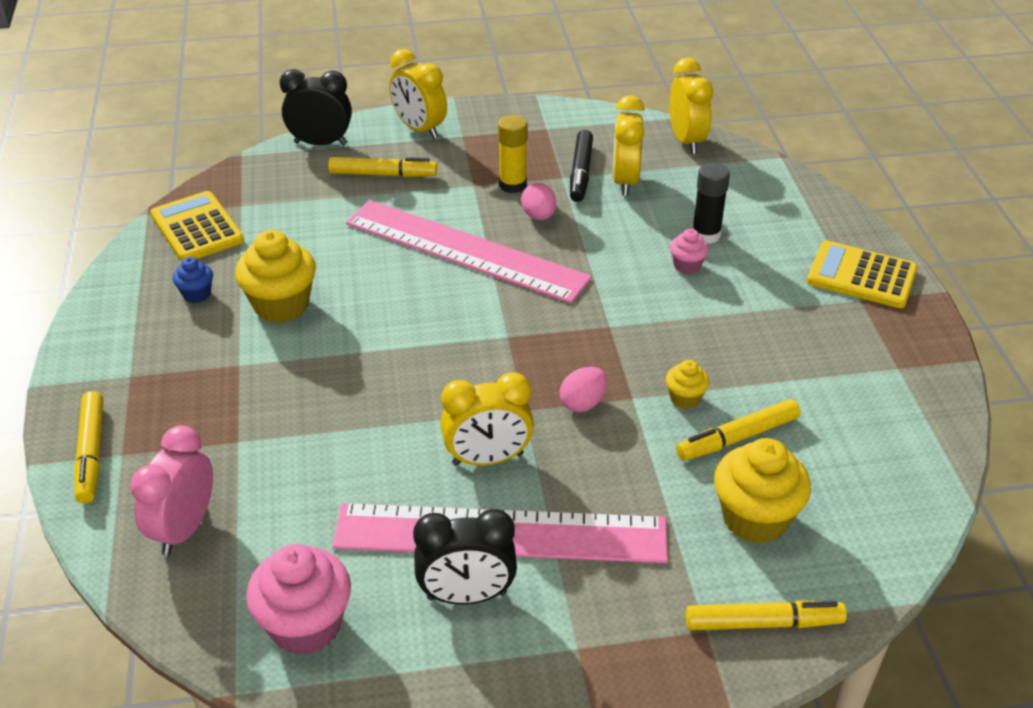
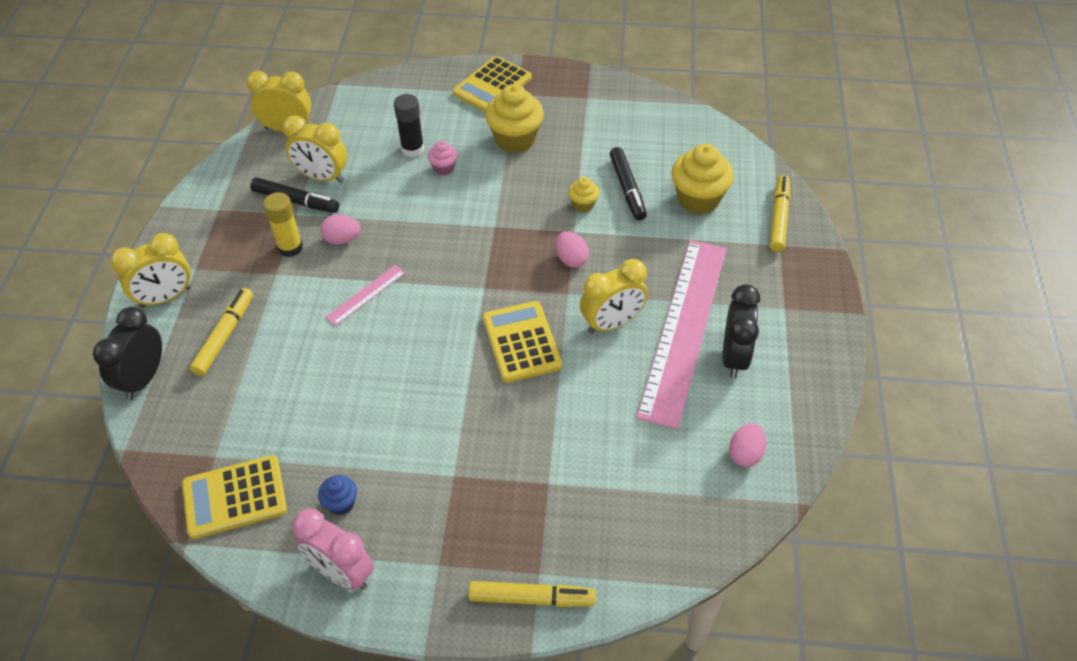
camera: 75 degrees left, 10 degrees up
pink clock [130,425,213,556] -> pink clock moved to [293,509,374,590]
yellow cupcake [235,230,316,323] -> yellow cupcake moved to [485,84,544,153]
pink cupcake [246,544,351,655] -> pink egg [729,423,766,467]
pink ruler [346,200,592,303] -> pink ruler [325,265,405,326], size x0.41
yellow clock [440,372,534,466] -> yellow clock turned 60 degrees clockwise [580,259,648,334]
yellow marker [676,399,800,461] -> black marker [610,147,647,221]
none -> yellow calculator [483,301,562,383]

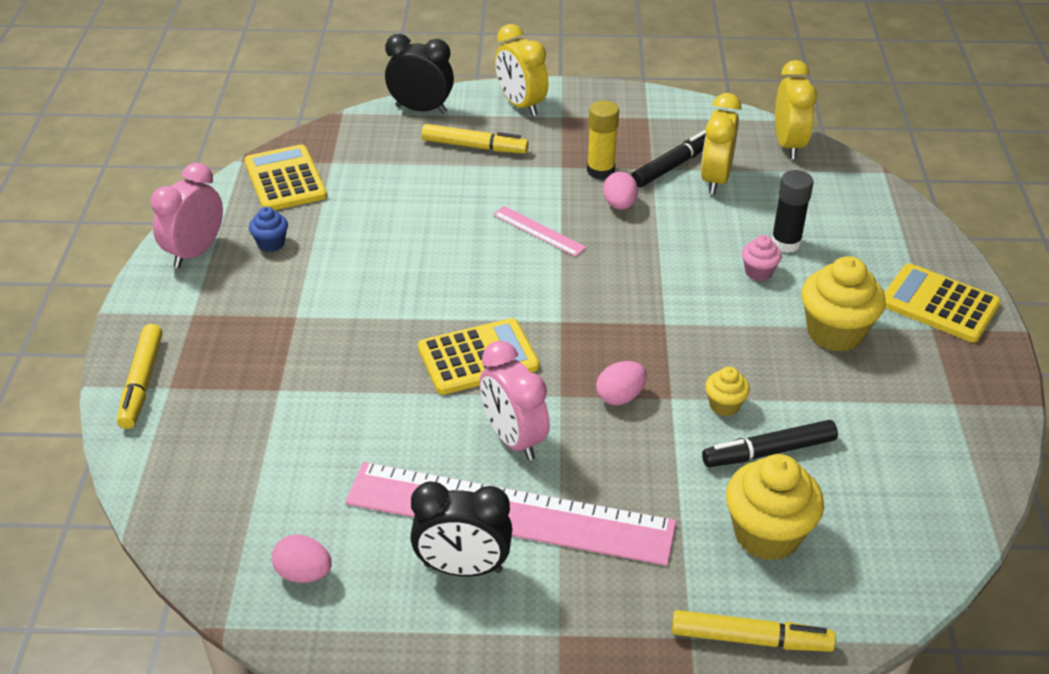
camera: 85 degrees right, 10 degrees down
black marker [250,177,339,213] -> black marker turned 150 degrees counterclockwise [631,130,706,187]
yellow clock [580,259,648,334] -> pink clock [480,341,550,460]

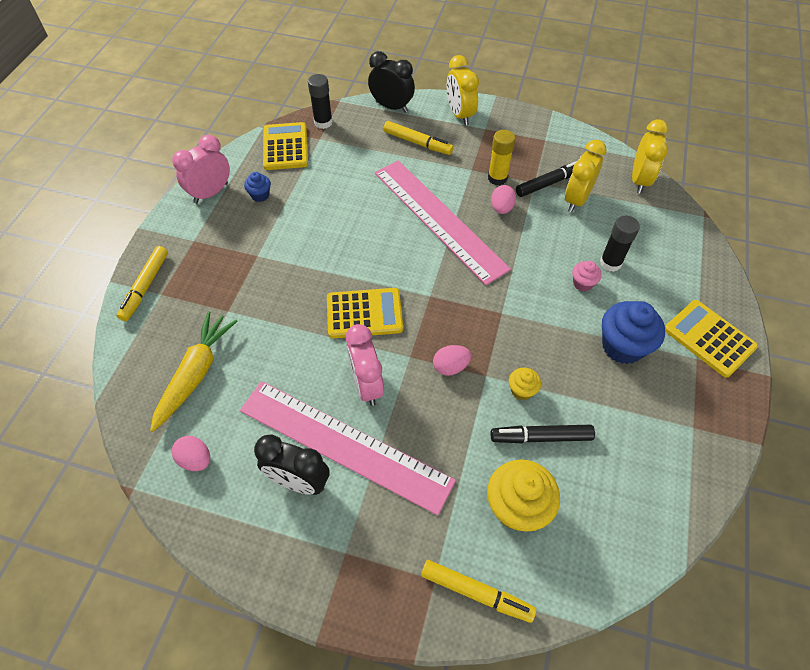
camera: 15 degrees right, 15 degrees up
pink ruler [493,206,587,257] -> pink ruler [375,160,511,285], size x2.46
yellow cupcake [801,256,886,352] -> blue cupcake [602,301,665,364]
none -> yellow carrot [150,311,237,432]
none -> black glue stick [308,74,333,129]

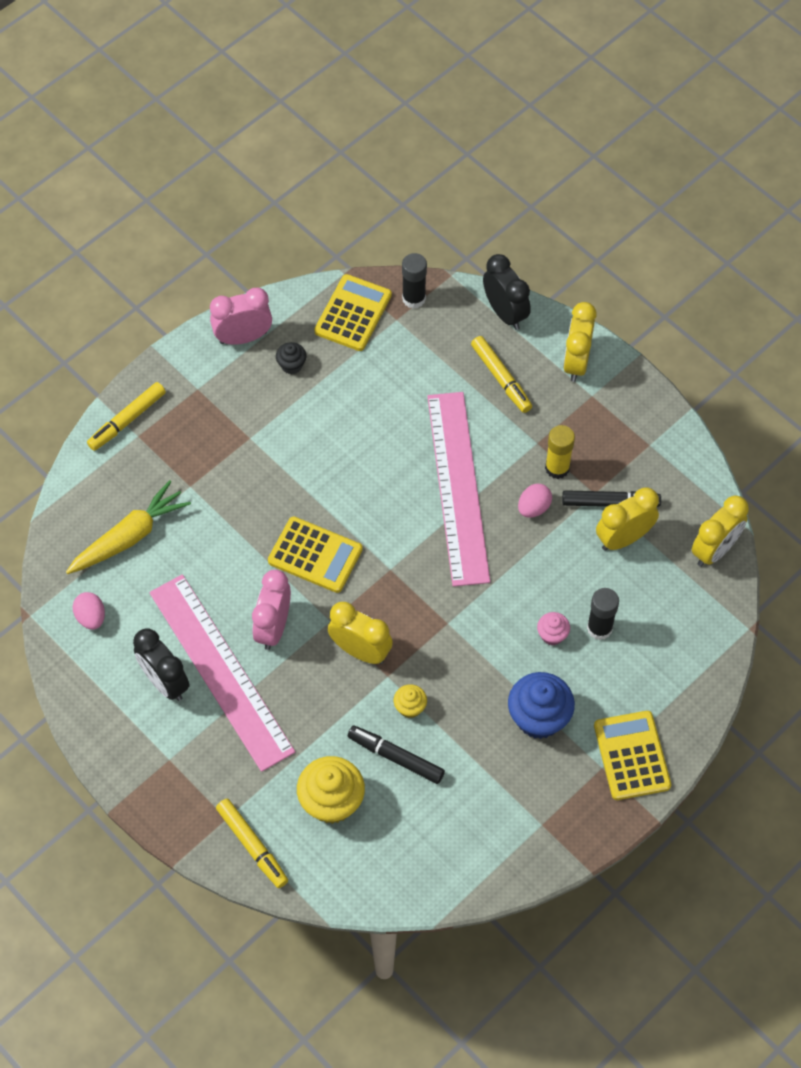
camera: 30 degrees right, 5 degrees up
blue cupcake [244,172,271,202] -> black cupcake [276,342,306,374]
pink egg [433,345,471,376] -> yellow clock [328,602,393,664]

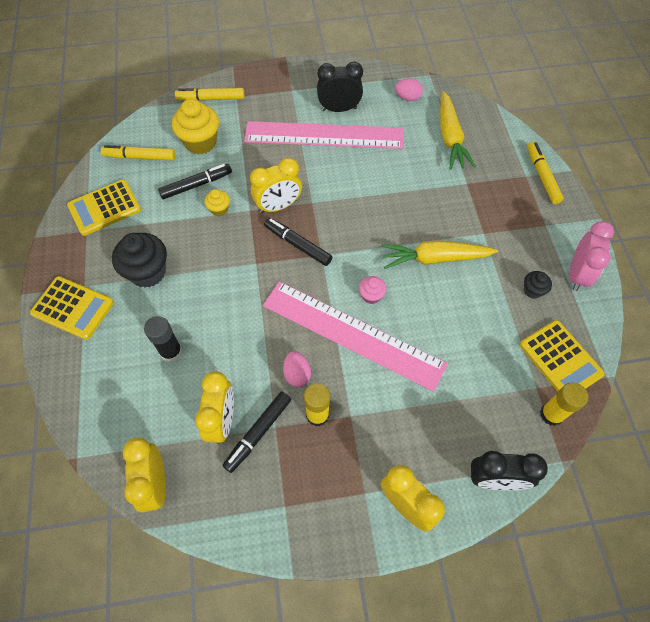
camera: 125 degrees right, 0 degrees up
pink clock [252,570,291,650] -> none
yellow calculator [268,517,363,593] -> yellow calculator moved to [67,179,141,236]
black glue stick [402,253,427,309] -> yellow glue stick [540,382,588,426]
yellow marker [471,336,532,413] -> yellow marker moved to [101,145,175,160]
blue cupcake [508,672,575,739] -> black cupcake [112,233,167,288]
pink cupcake [537,612,570,645] -> pink cupcake moved to [359,276,386,304]
none -> black marker [264,218,332,266]
none -> yellow carrot [381,240,498,269]

